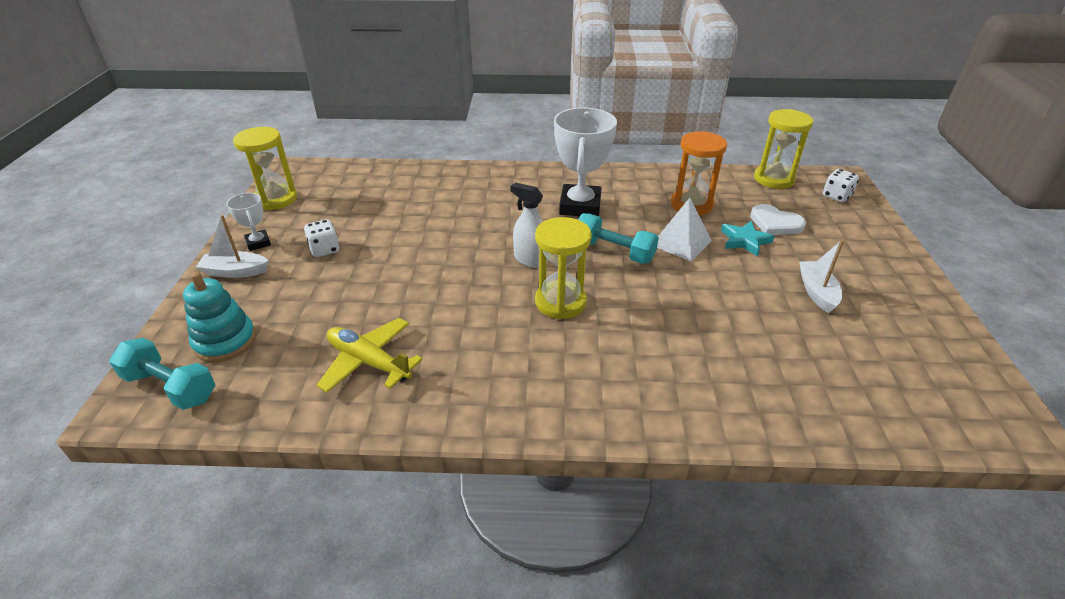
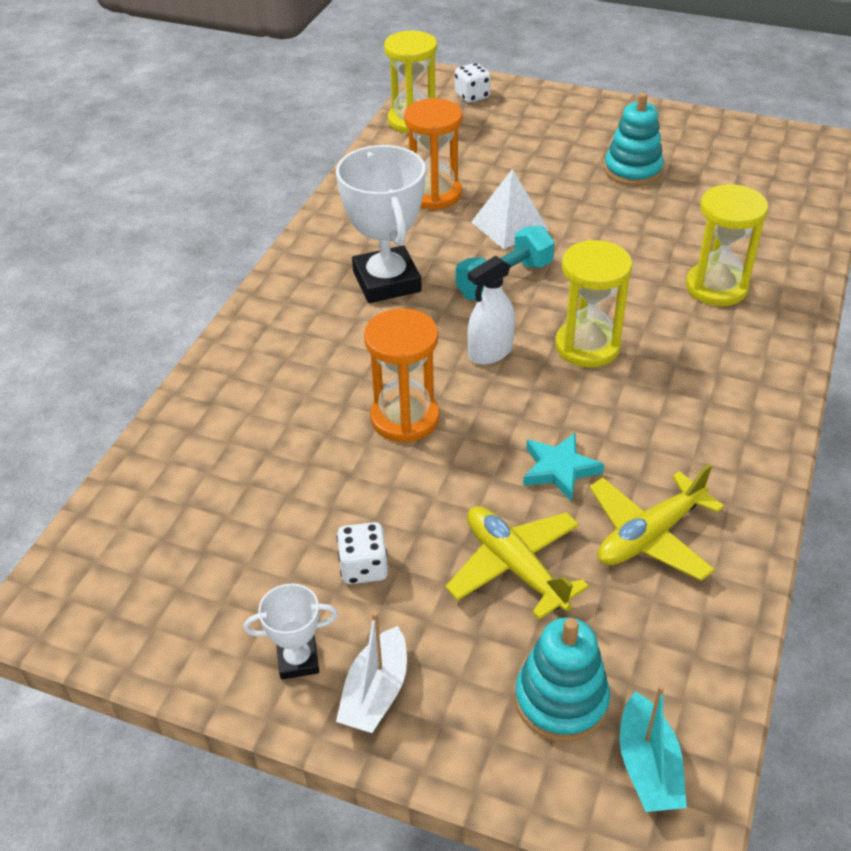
camera: 70 degrees left, 5 degrees up
turquoise dumbbell [109,338,215,410] -> turquoise boat [619,685,687,812]
yellow hourglass [233,127,297,210] -> yellow hourglass moved to [686,184,768,306]
white trophy [554,108,617,216] -> white trophy turned 45 degrees clockwise [336,145,425,303]
turquoise star [721,221,775,257] -> turquoise star moved to [523,433,604,502]
white heart [750,204,806,235] -> none
white boat [799,239,844,313] -> turquoise stacking toy [604,92,664,186]
none -> orange hourglass [364,308,440,443]
none -> yellow plane [445,506,589,620]

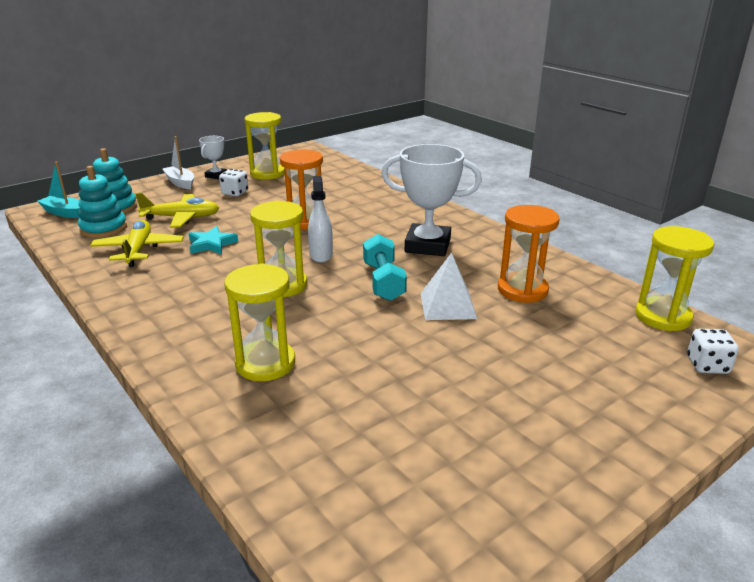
camera: 120 degrees right, 15 degrees down
turquoise stacking toy [604,92,664,186] -> turquoise stacking toy moved to [78,166,127,238]
none -> yellow hourglass [244,112,285,180]

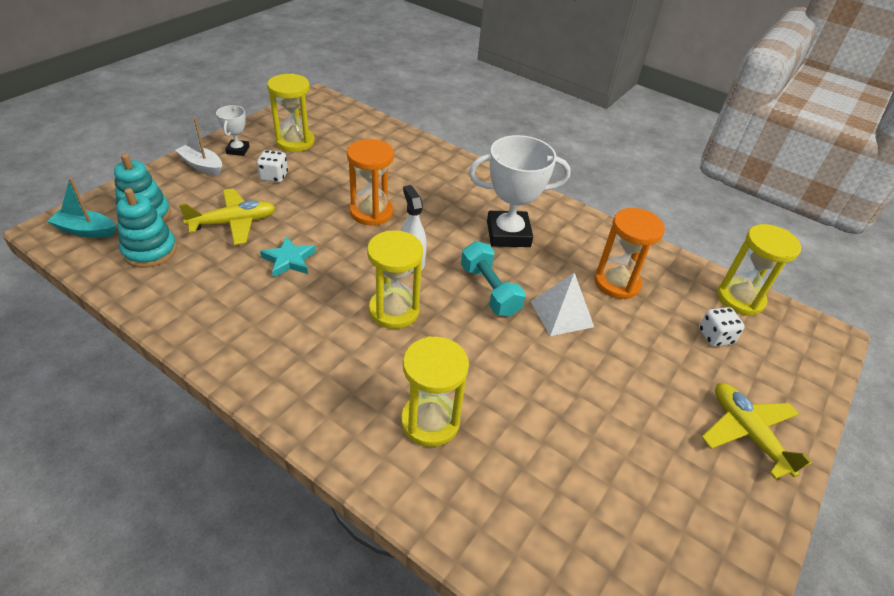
camera: 20 degrees left, 15 degrees up
yellow plane [90,220,184,267] -> yellow plane moved to [702,383,812,479]
white dice [687,329,739,374] -> white dice moved to [699,307,745,347]

